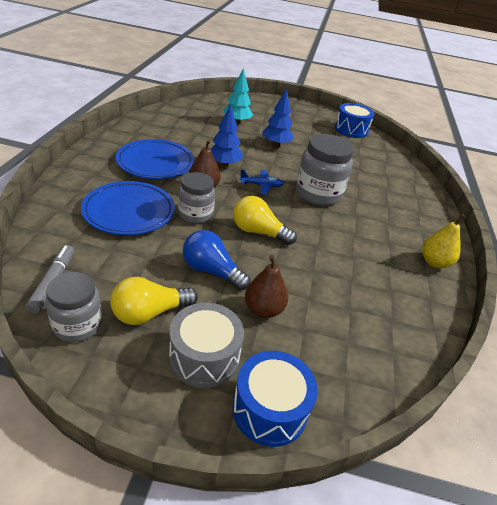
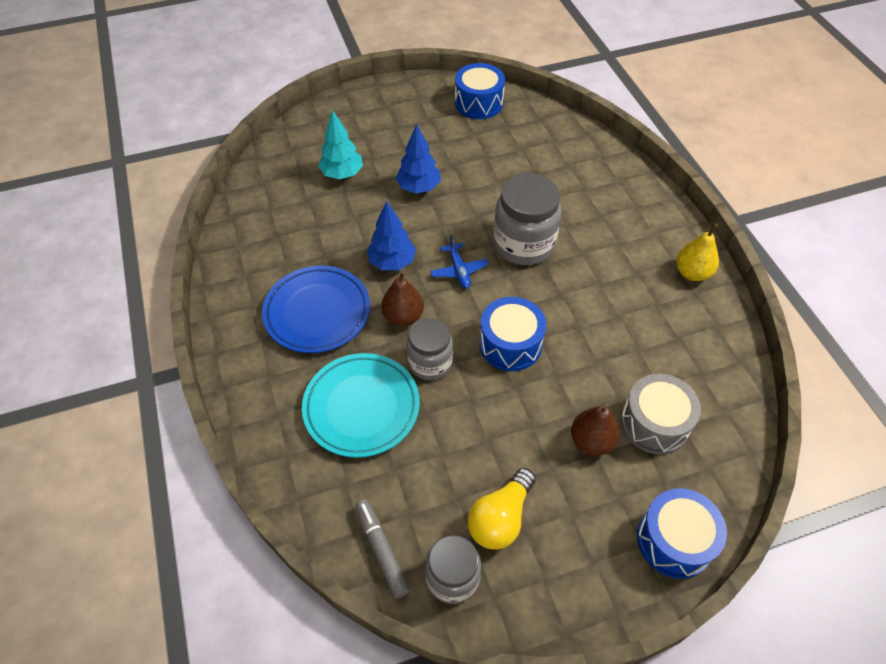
camera: 25 degrees left, 15 degrees up
blue plate [81,181,175,235] -> turquoise plate [302,353,420,458]
grey drum [169,303,244,388] -> grey drum moved to [621,374,701,455]
blue light bulb [183,230,250,291] -> none
yellow light bulb [233,196,297,245] -> blue drum [479,297,546,371]
blue plane [240,169,284,195] -> blue plane turned 105 degrees clockwise [430,235,488,289]

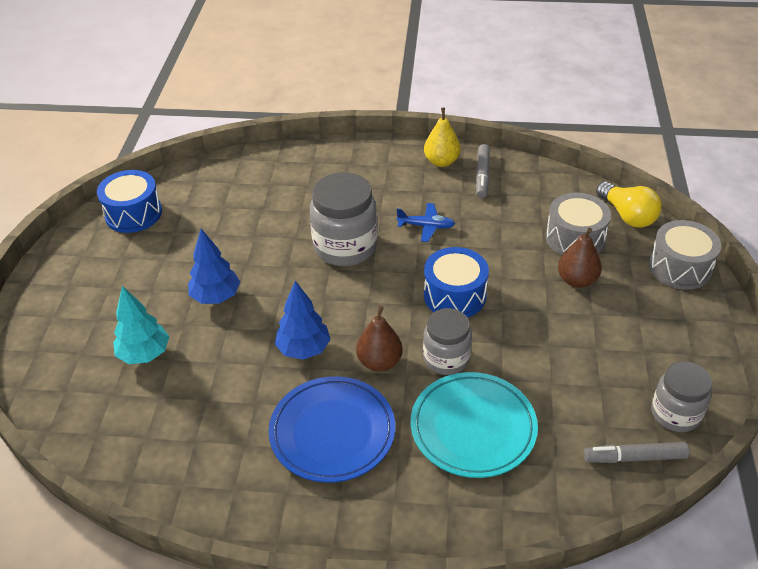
camera: 65 degrees left, 10 degrees down
blue plane [430,235,488,289] -> blue plane moved to [396,203,455,242]
yellow light bulb [468,468,536,550] -> yellow light bulb moved to [596,181,662,228]
blue drum [637,488,727,579] -> grey drum [649,220,721,290]
none -> grey marker [475,144,490,198]

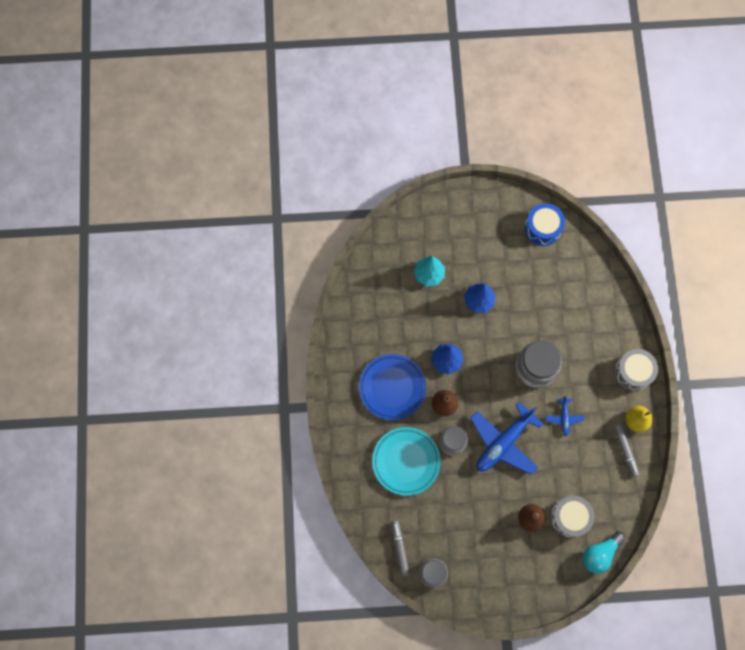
camera: 80 degrees right, 30 degrees up
blue drum [424,247,489,317] -> blue plane [470,402,544,475]
grey marker [475,144,490,198] -> grey marker turned 105 degrees counterclockwise [613,424,639,477]
yellow light bulb [596,181,662,228] -> turquoise light bulb [583,531,625,574]
grey drum [649,220,721,290] -> grey drum moved to [614,349,658,391]

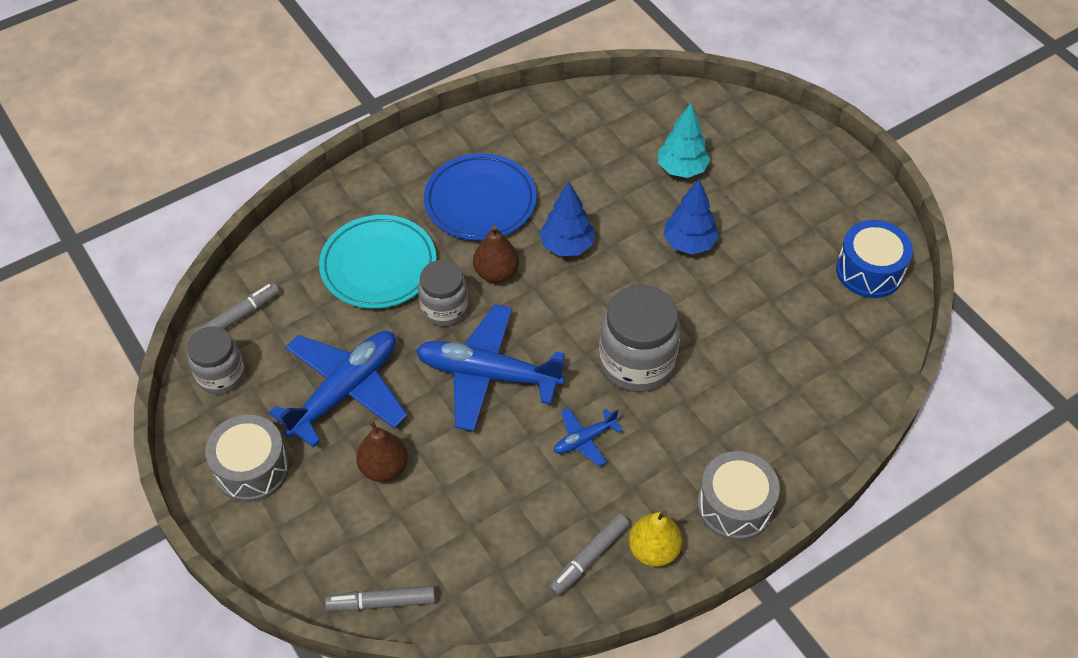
camera: 60 degrees right, 20 degrees down
grey drum [550,495,595,538] -> grey drum moved to [205,415,289,502]
turquoise light bulb [583,531,625,574] -> grey marker [325,586,436,611]
none -> blue plane [269,331,408,447]

